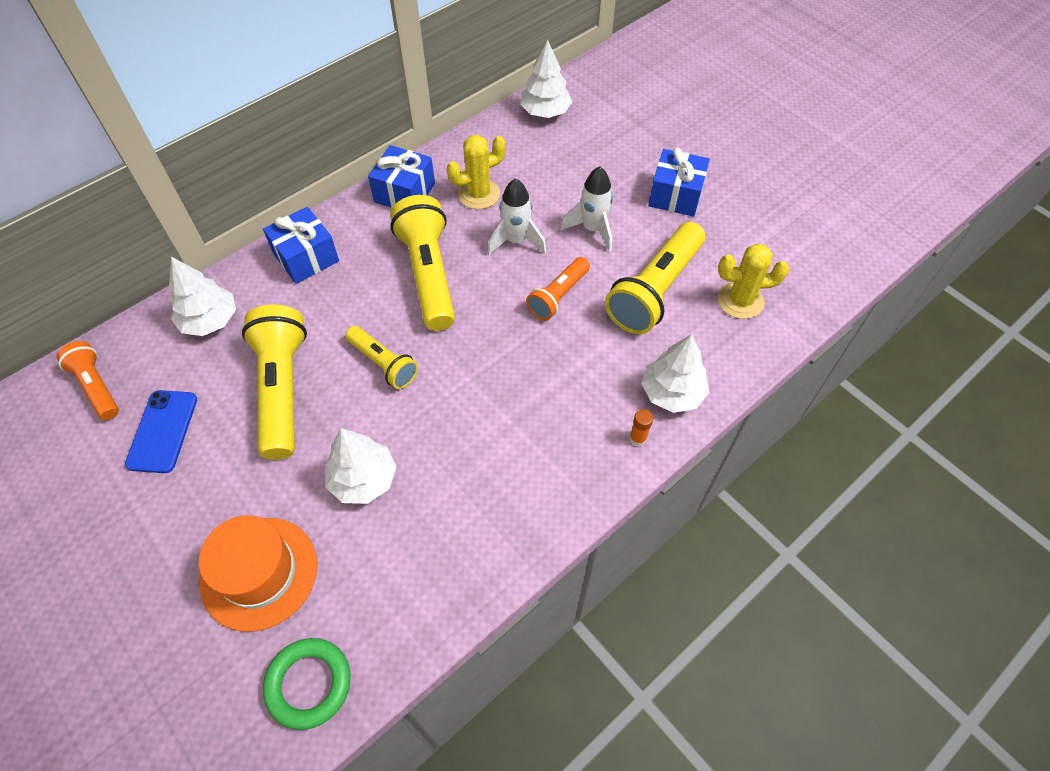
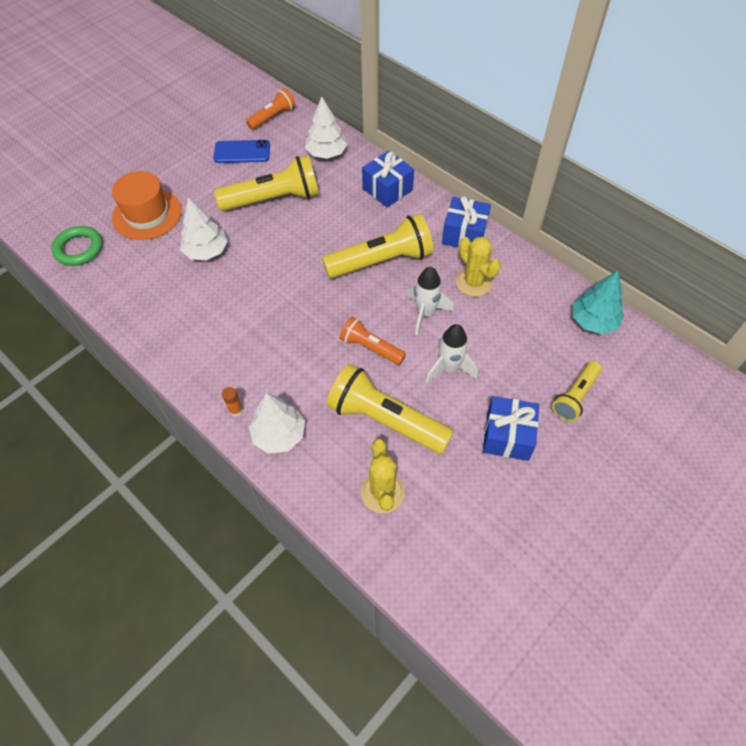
camera: 85 degrees right, 0 degrees up
yellow flashlight [345,326,418,389] -> yellow flashlight moved to [552,361,602,421]
white tree [520,40,573,118] -> turquoise tree [573,271,624,334]

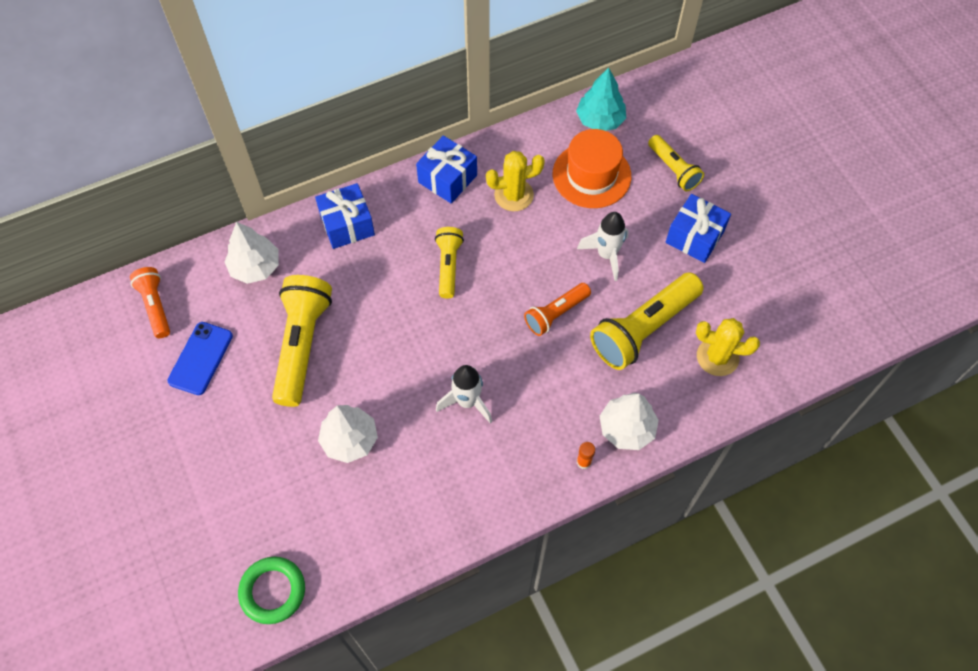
camera: 70 degrees left, 5 degrees up
orange hat [112,171,182,240] -> orange hat moved to [553,129,631,208]
yellow flashlight [322,214,433,278] -> yellow flashlight [435,227,464,299], size x0.58
white rocket [407,267,454,336] -> white rocket moved to [436,365,492,424]

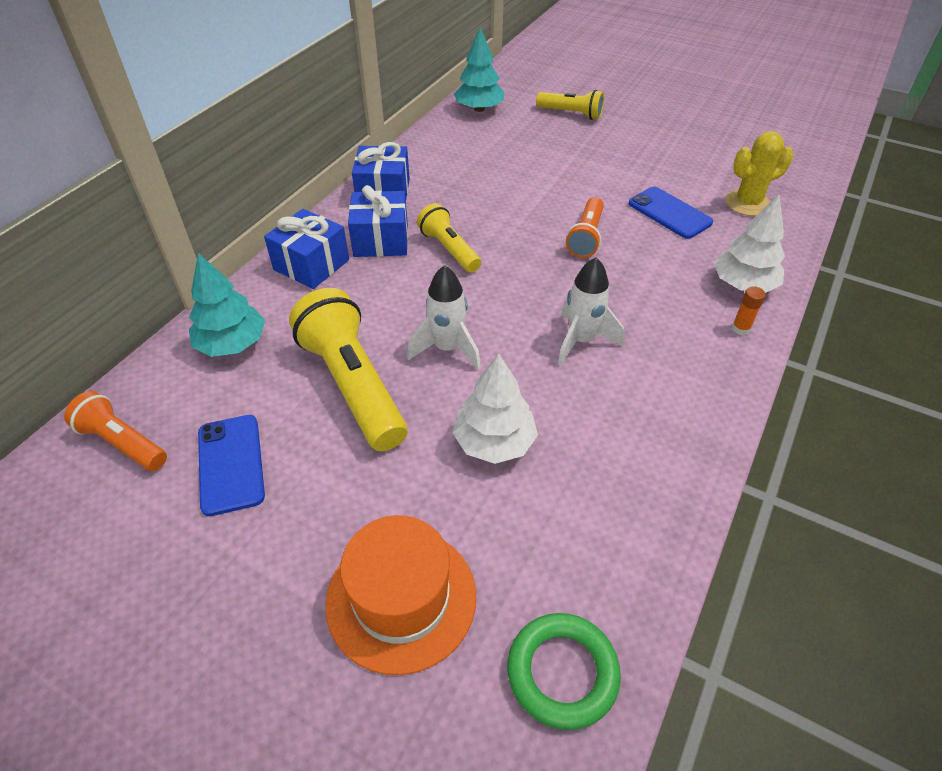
camera: 35 degrees left, 15 degrees down
white tree [224,222,279,284] -> turquoise tree [189,253,265,357]
yellow cactus [486,151,545,211] -> none
orange hat [553,129,631,208] -> orange hat moved to [325,515,476,675]
white rocket [577,212,629,281] -> white rocket moved to [407,265,481,370]
yellow flashlight [590,272,703,370] -> blue phone [629,187,713,239]
blue gift [666,194,731,263] -> blue gift moved to [348,185,408,257]

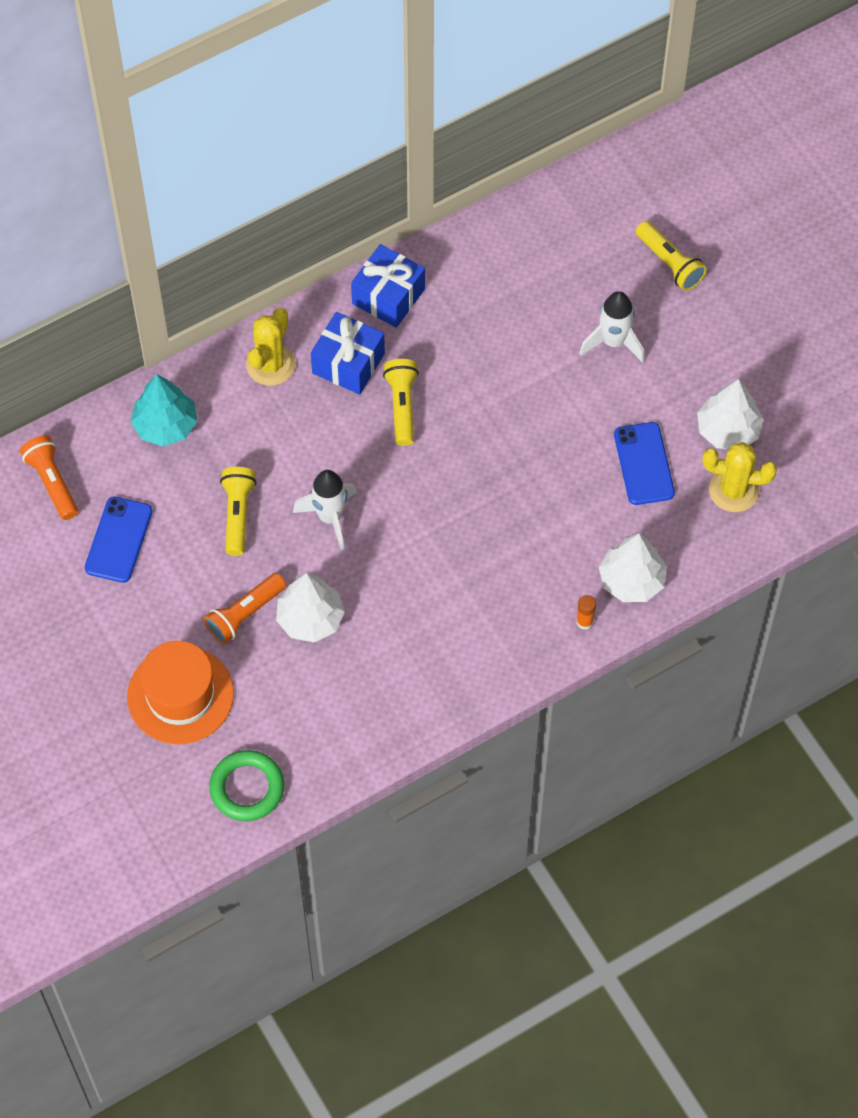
camera: 30 degrees right, 15 degrees up
blue gift [264,209,349,289] -> yellow cactus [246,308,296,386]
yellow flashlight [289,288,408,451] -> yellow flashlight [220,467,257,556], size x0.58
turquoise tree [454,27,504,112] -> none
white rocket [558,257,624,366] -> white rocket moved to [579,291,645,363]
orange flashlight [566,197,604,258] -> orange flashlight moved to [204,573,286,644]
none -> white tree [697,379,764,449]

